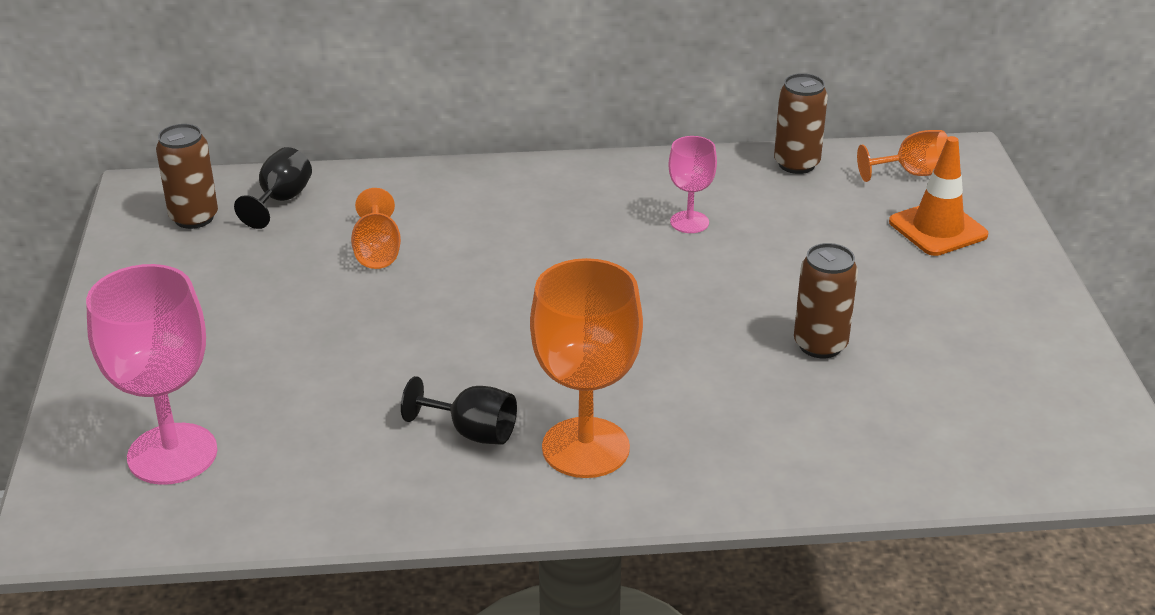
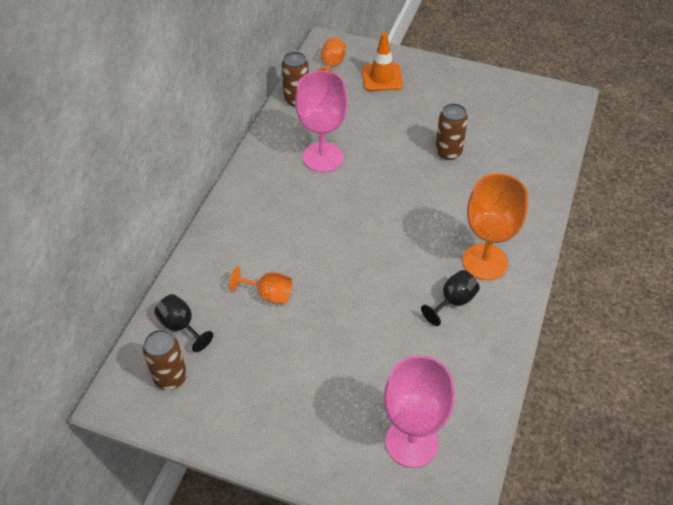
camera: 65 degrees left, 15 degrees up
pink goblet [668,136,717,233] -> pink goblet [295,71,348,172], size x1.87

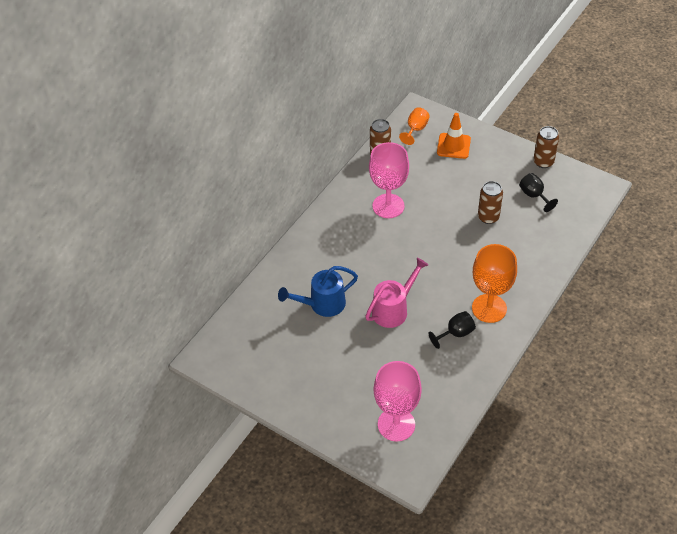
camera: 15 degrees right, 0 degrees up
brown can [143,330,187,390] -> brown can moved to [533,126,559,168]
black goblet [154,294,213,352] -> black goblet moved to [519,173,558,212]
orange goblet [230,267,292,304] -> blue watering can [278,266,358,317]
none -> pink watering can [365,258,428,328]

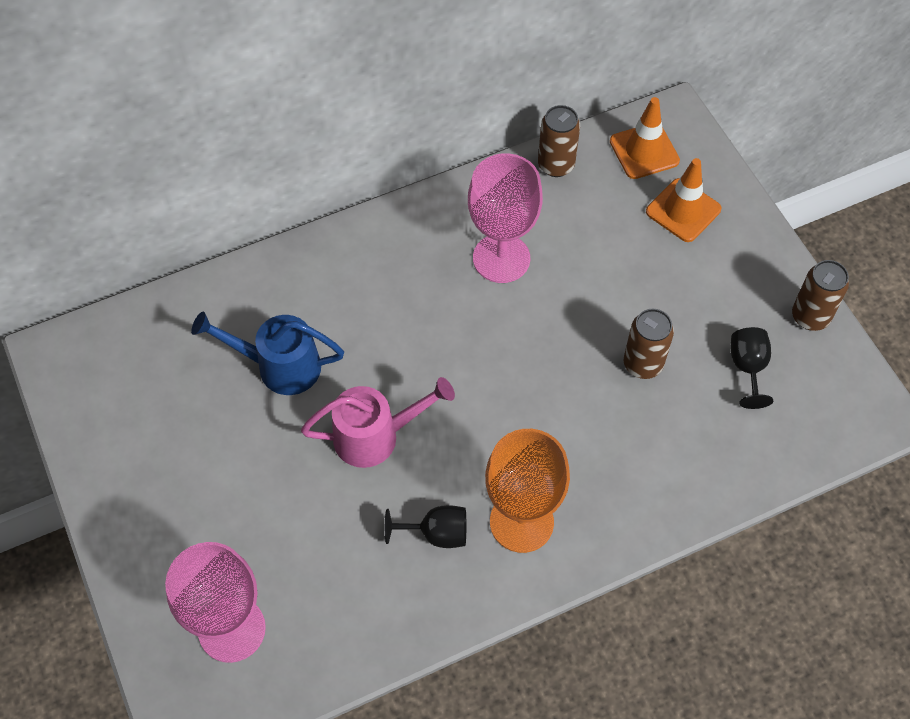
camera: 30 degrees right, 10 degrees up
orange goblet [399,107,430,145] -> orange traffic cone [610,97,680,179]

